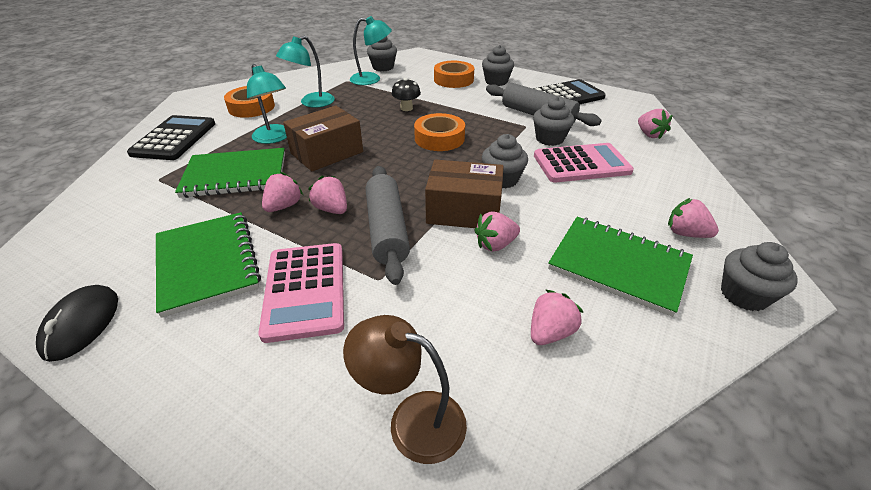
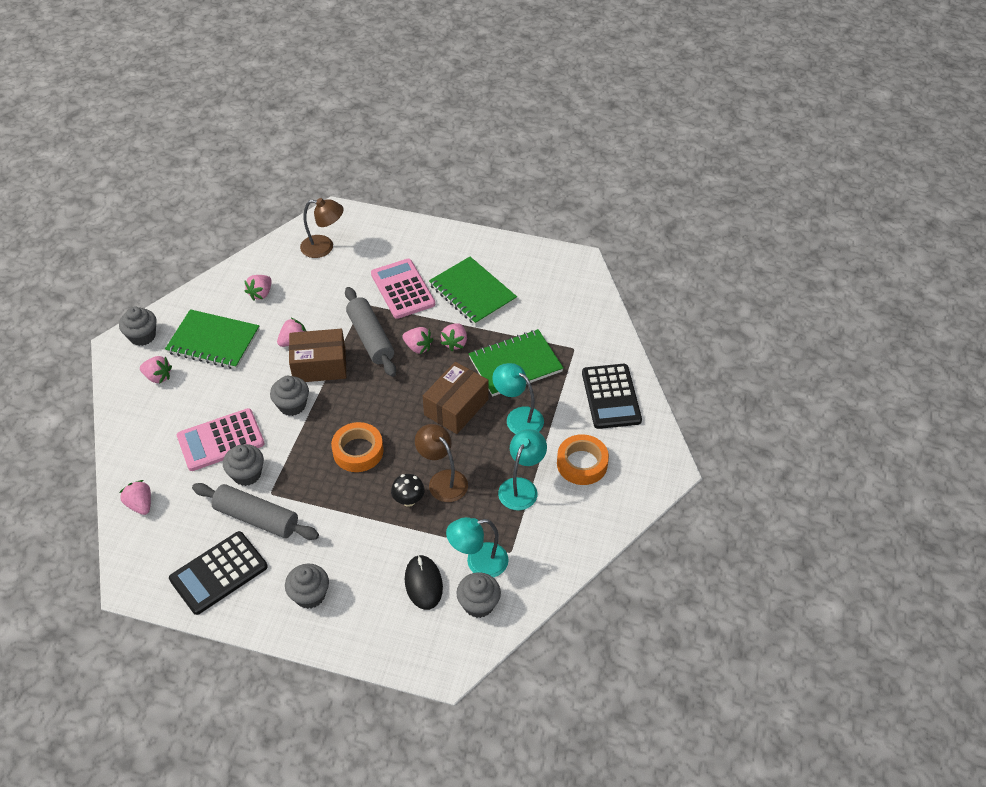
camera: 165 degrees right, 10 degrees up
black mouse [36,285,118,362] -> black mouse moved to [405,555,443,610]
orange tape [434,61,474,88] -> none
none -> brown lamp [415,424,468,502]

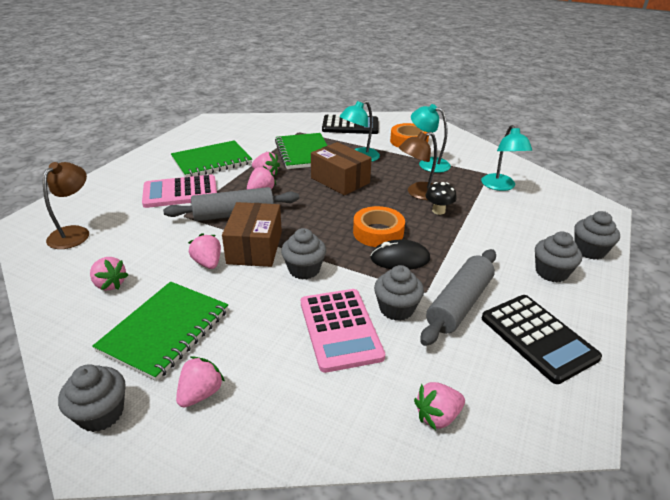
camera: 80 degrees left, 15 degrees down
black mouse [405,555,443,610] -> black mouse moved to [370,240,430,270]
grey cupcake [456,572,501,618] -> grey cupcake moved to [574,211,620,260]

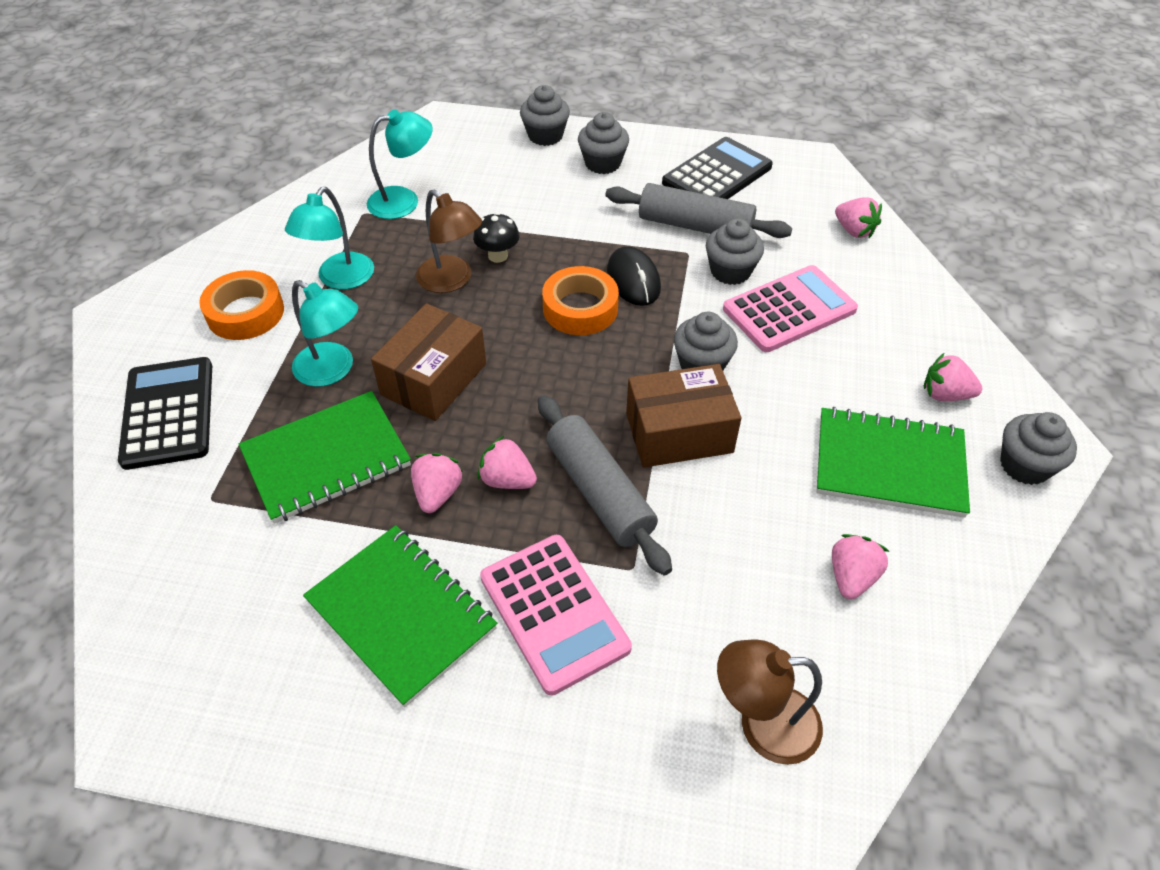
camera: 105 degrees left, 15 degrees up
pink strawberry [188,233,221,269] -> none

